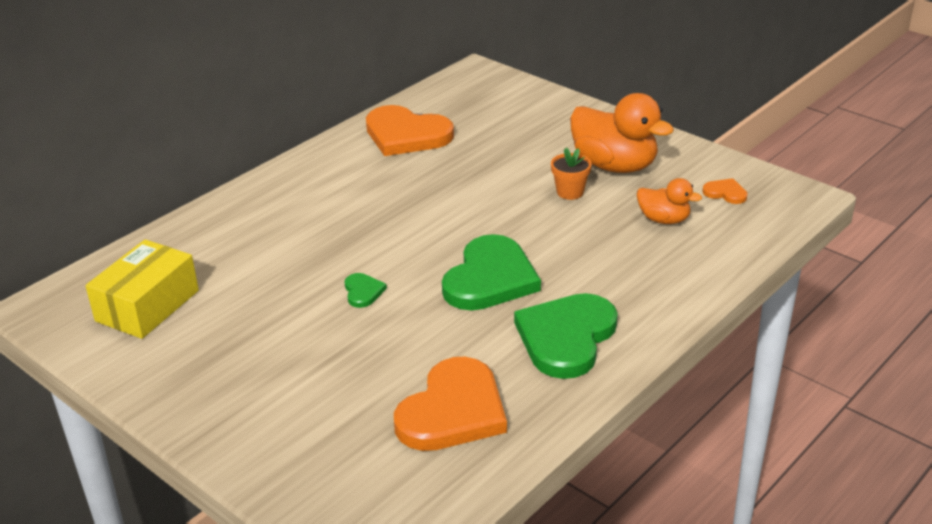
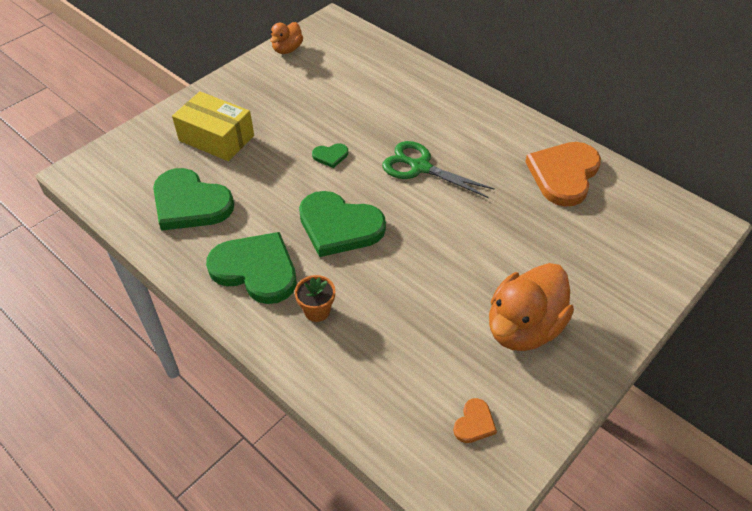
camera: 90 degrees right, 15 degrees up
yellow box [85,239,199,339] -> yellow box moved to [172,91,254,161]
orange heart [394,357,507,451] -> green heart [153,168,234,231]
orange flower pot [551,148,592,200] -> orange flower pot moved to [295,275,335,322]
orange duck [637,178,702,224] -> orange duck moved to [270,22,303,54]
none -> green scissors [382,141,495,198]

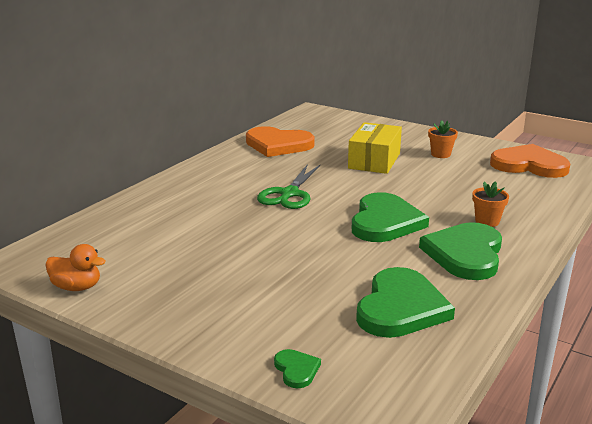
camera: 100 degrees left, 25 degrees down
yellow box [172,91,254,161] -> yellow box moved to [348,122,402,174]
green heart [312,144,348,168] -> green heart moved to [274,349,321,388]
orange heart [453,398,497,443] -> orange heart [490,144,570,178], size x2.28
orange duck [489,263,574,351] -> orange flower pot [428,120,458,158]

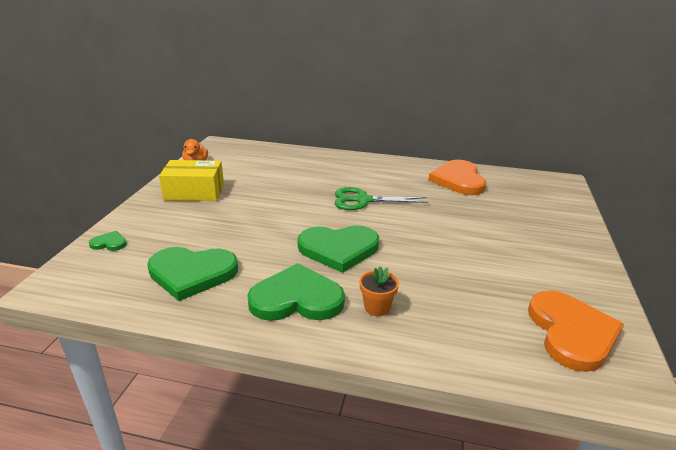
camera: 70 degrees right, 5 degrees up
green heart [274,349,321,388] -> green heart turned 135 degrees counterclockwise [89,231,127,251]
yellow box [348,122,402,174] -> yellow box moved to [159,160,224,201]
orange flower pot [428,120,458,158] -> none

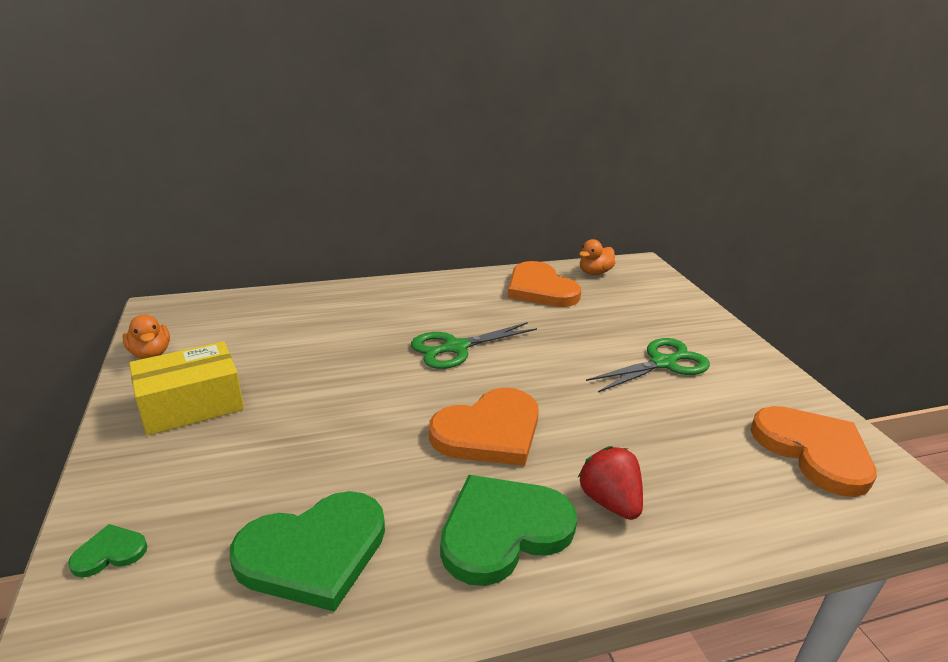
camera: 30 degrees left, 0 degrees up
green heart [297,225,379,273] -> orange heart [429,388,539,466]
orange flower pot [360,266,399,316] -> red strawberry [578,446,643,520]
none -> orange duck [579,239,615,275]
none -> green scissors [586,338,710,392]

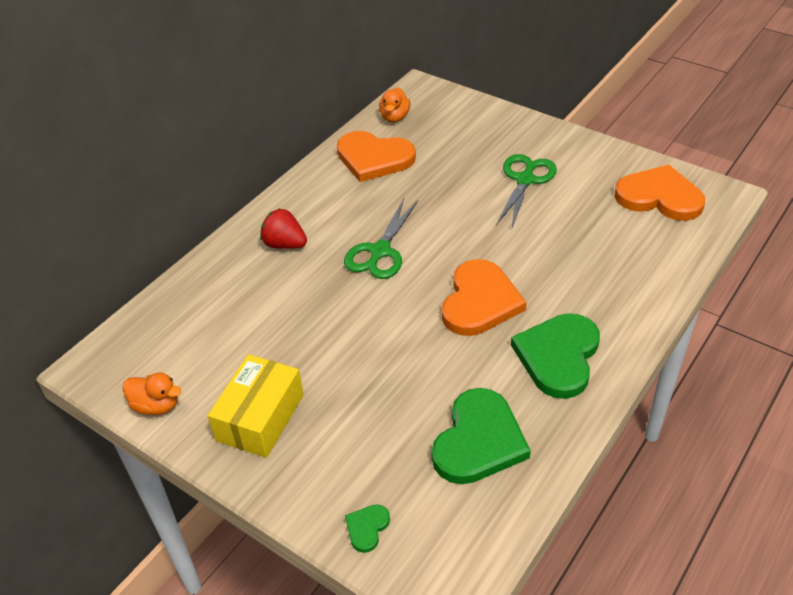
camera: 35 degrees left, 15 degrees up
red strawberry [578,446,643,520] -> red strawberry moved to [260,208,307,249]

